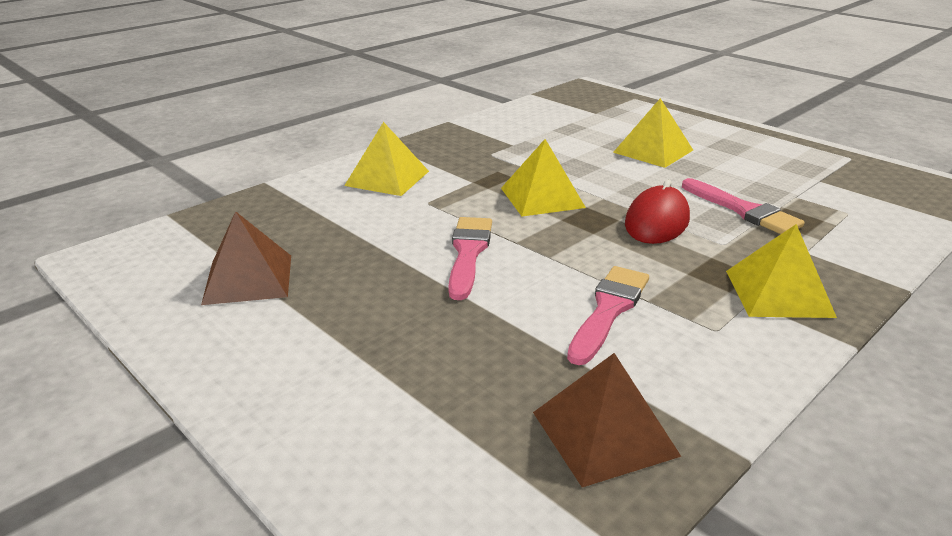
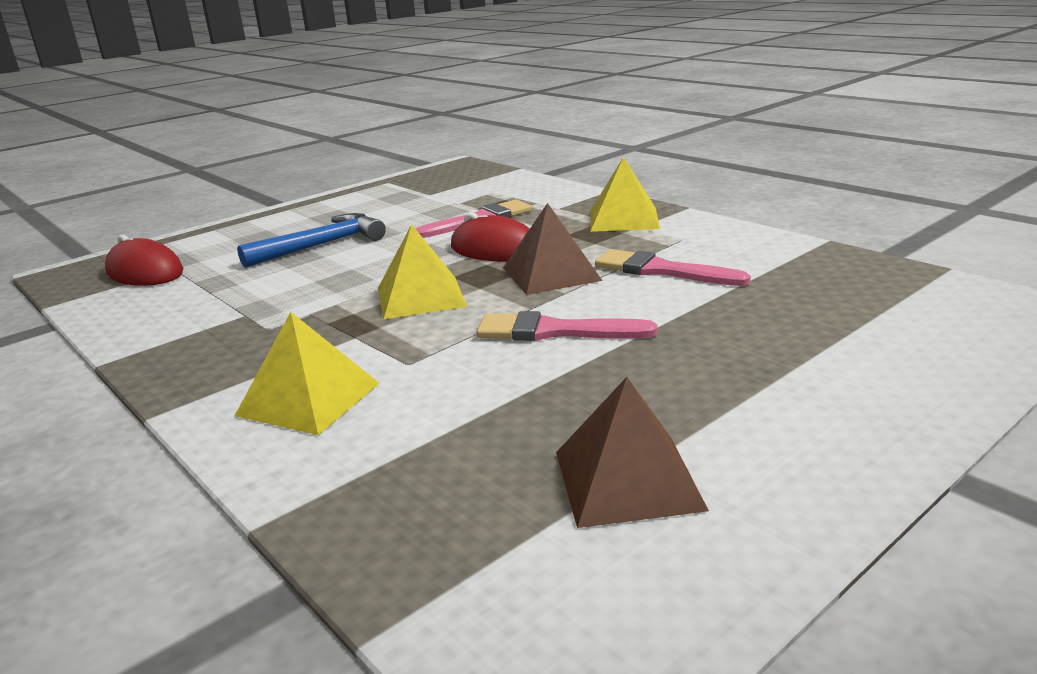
camera: 85 degrees left, 5 degrees down
brown pyramid [533,353,682,487] -> brown pyramid moved to [503,203,602,295]
yellow pyramid [613,98,693,168] -> blue hammer [237,213,386,268]
none -> red mouse [105,234,184,286]

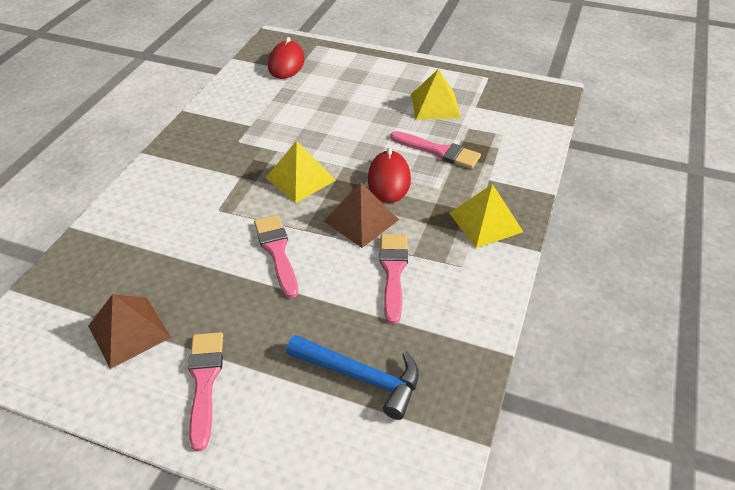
camera: 60 degrees right, 20 degrees up
yellow pyramid [235,312,380,435] -> yellow pyramid moved to [411,69,461,120]
blue hammer [237,213,386,268] -> blue hammer moved to [287,335,419,420]
none -> pink brush [188,332,223,452]

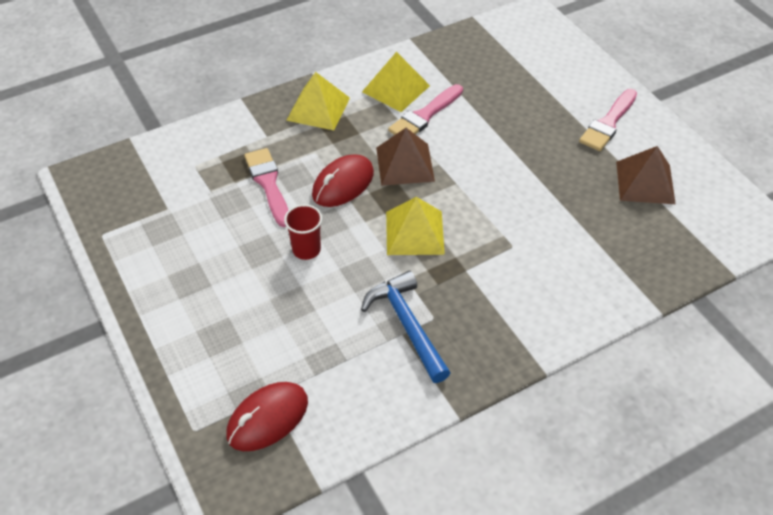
camera: 140 degrees left, 5 degrees up
pink brush [254,215,298,298] -> none
blue hammer [287,335,419,420] -> blue hammer moved to [361,271,450,383]
yellow pyramid [411,69,461,120] -> yellow pyramid moved to [362,52,430,112]
none -> red cup [284,204,322,260]

